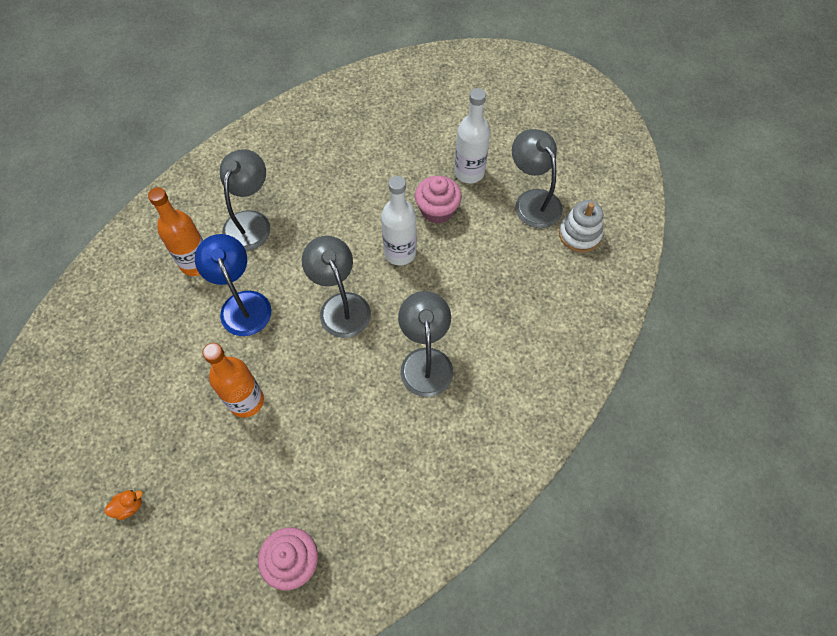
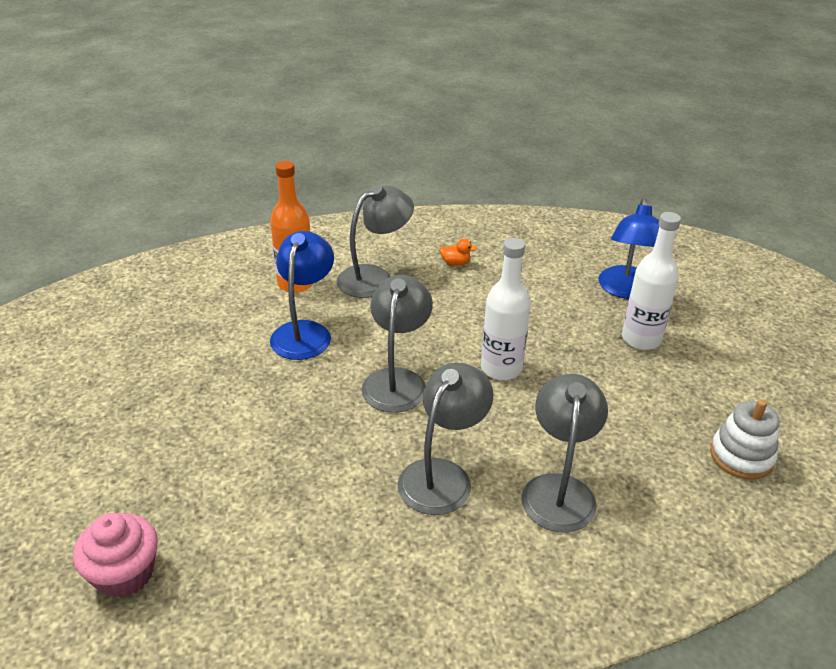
camera: 35 degrees right, 25 degrees down
orange duck [105,490,143,520] -> orange duck moved to [440,239,477,266]
orange bottle [203,343,264,418] -> none
pink cupcake [415,176,462,224] -> none
grey lamp [512,129,563,228] -> grey lamp moved to [521,374,608,533]
none -> blue lamp [598,198,659,299]

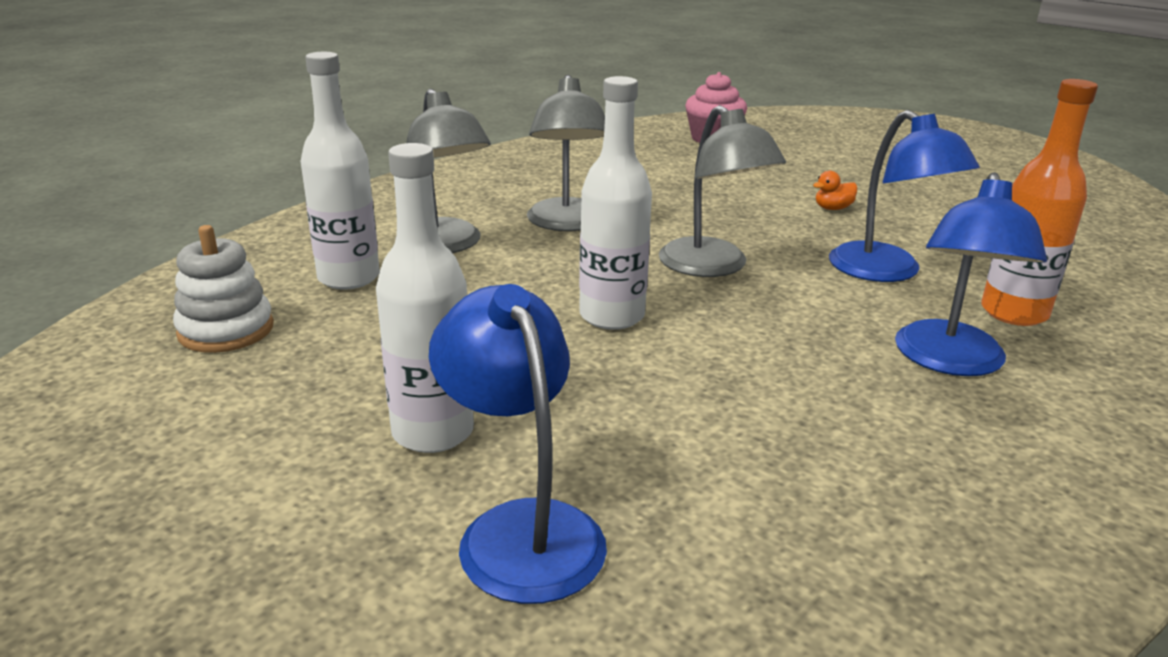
camera: 145 degrees right, 10 degrees down
grey lamp [336,184,414,298] -> blue lamp [895,172,1047,376]
orange duck [440,239,477,266] -> orange duck moved to [813,171,857,210]
none -> white bottle [301,52,380,290]

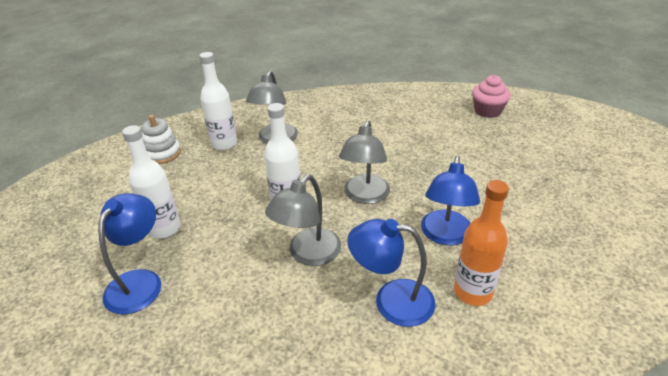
camera: 40 degrees right, 10 degrees up
grey lamp [527,75,605,231] -> grey lamp moved to [265,175,341,266]
orange duck [813,171,857,210] -> none
blue lamp [895,172,1047,376] -> blue lamp turned 45 degrees clockwise [347,219,436,327]

